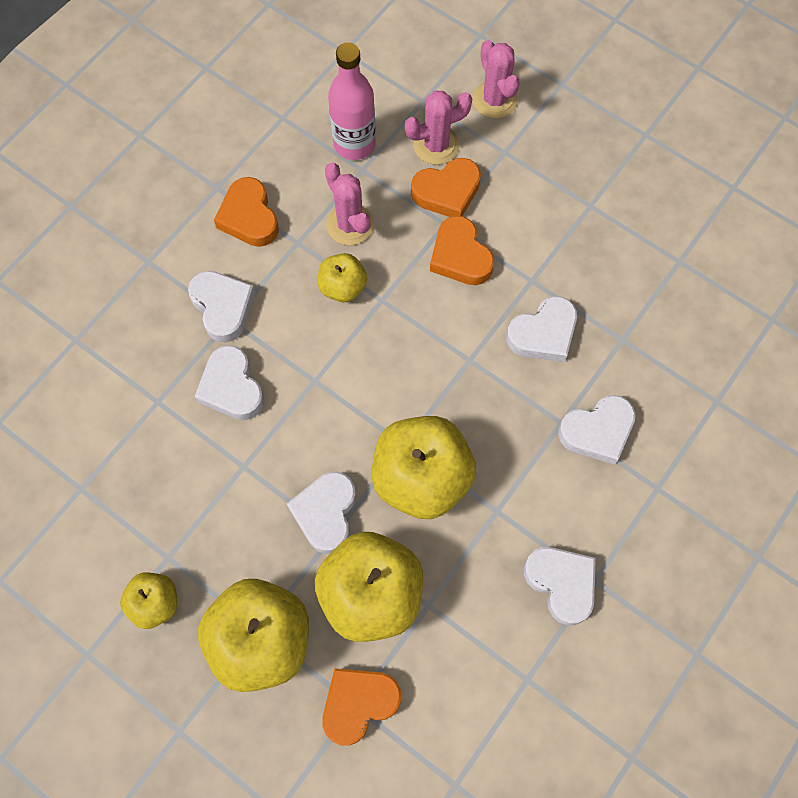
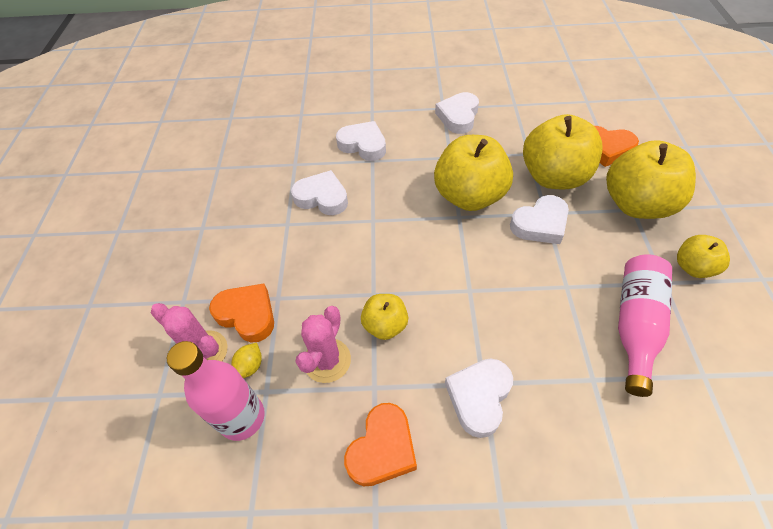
camera: 125 degrees left, 15 degrees down
white heart [194,345,264,420] -> none
orange heart [430,216,494,285] -> none
pink cactus [473,40,520,118] -> none
none -> yellow lemon [231,343,262,378]
none -> pink bottle [618,254,672,397]

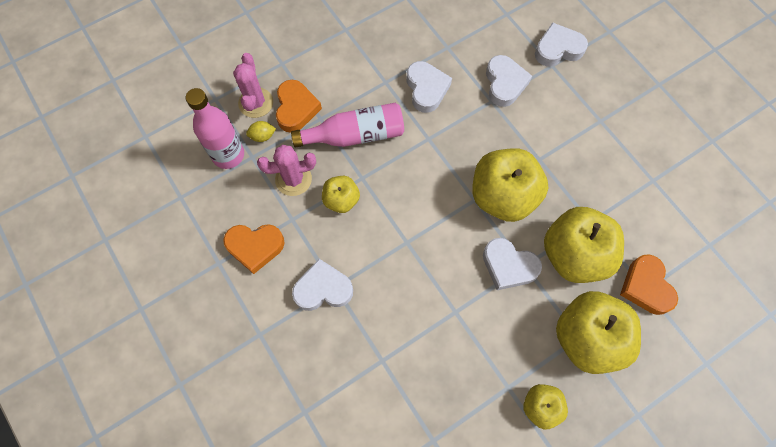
camera: 55 degrees right, 15 degrees up
white heart [435,92,479,134] -> white heart moved to [535,22,588,67]
pink bottle [618,254,672,397] -> pink bottle moved to [291,103,404,148]

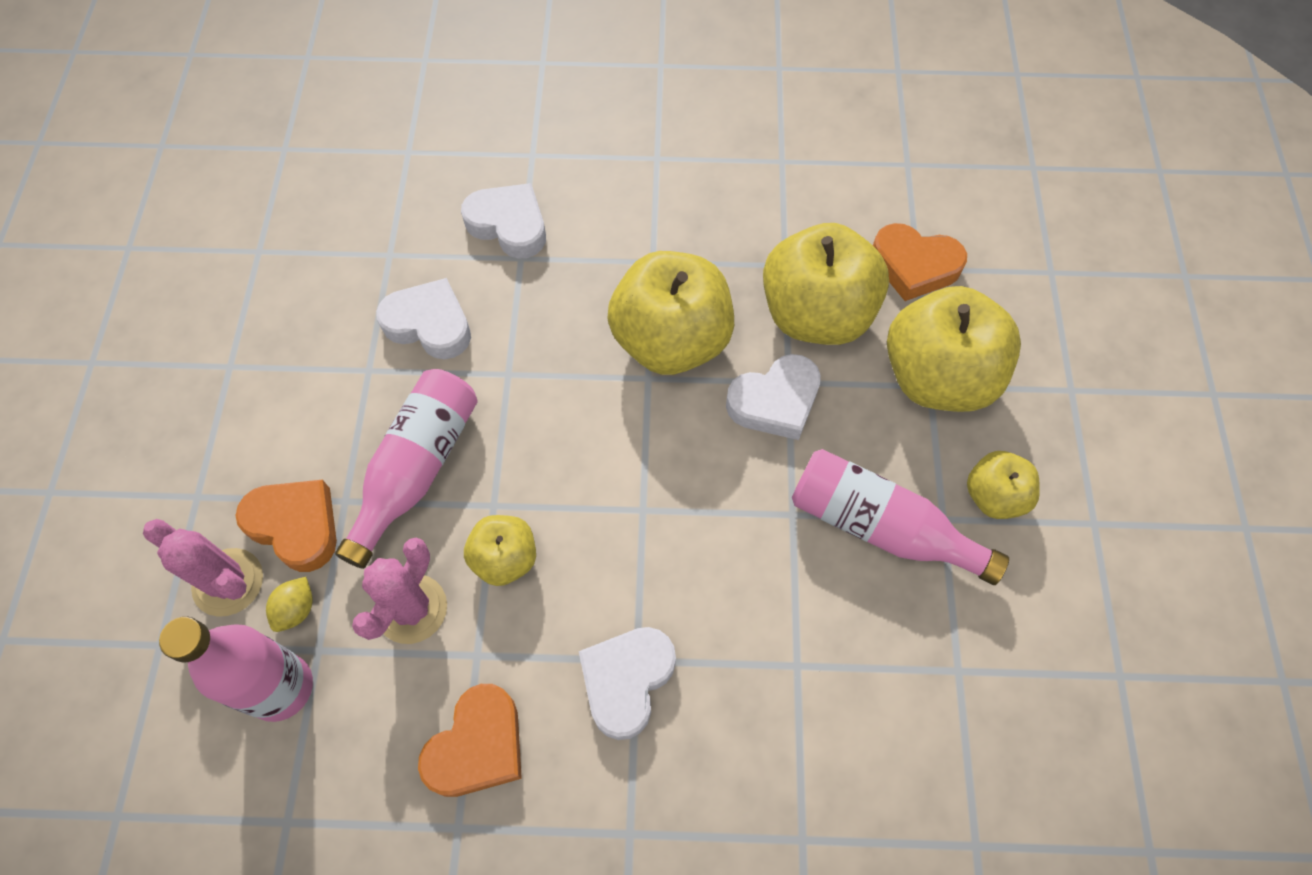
camera: 55 degrees left, 5 degrees down
white heart [535,22,588,67] -> none
none -> pink bottle [792,449,1009,585]

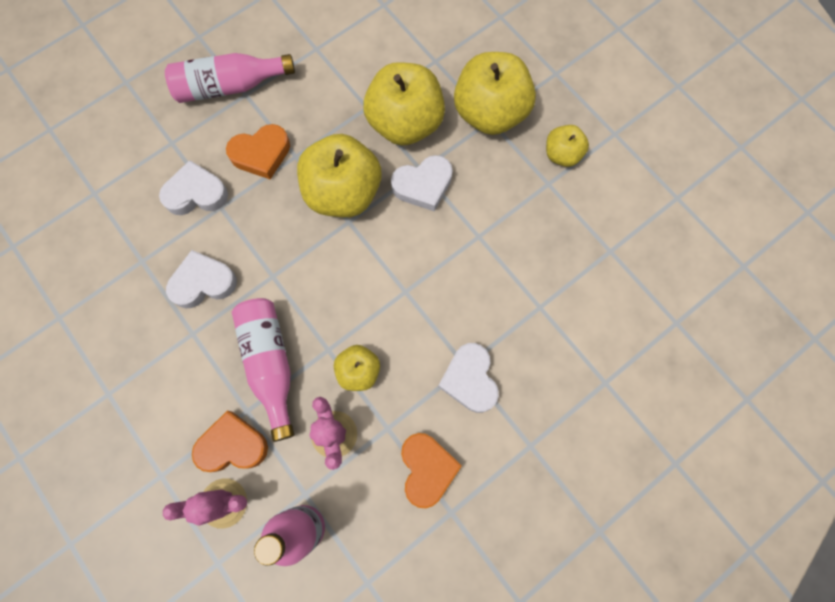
camera: 40 degrees left, 10 degrees up
yellow lemon [266,577,313,632] -> none
white heart [726,354,821,440] -> white heart turned 45 degrees clockwise [391,155,453,212]
pink bottle [792,449,1009,585] -> pink bottle moved to [165,53,295,103]
orange heart [873,223,967,301] -> orange heart moved to [226,124,290,179]

